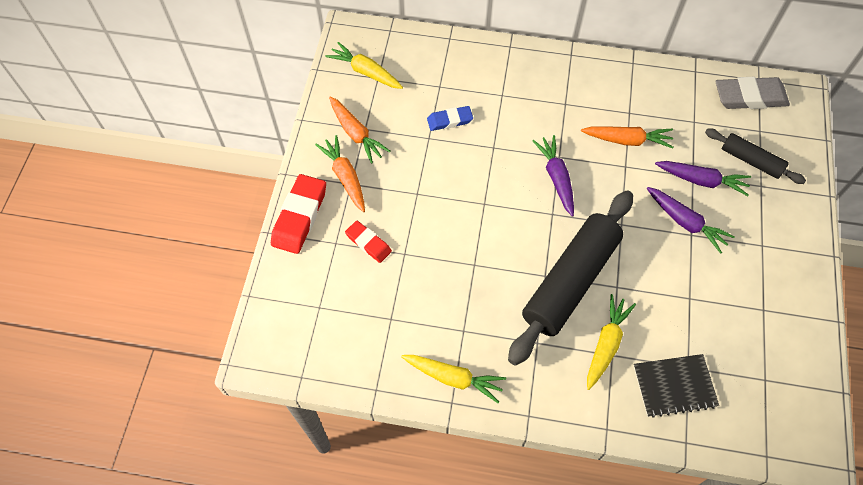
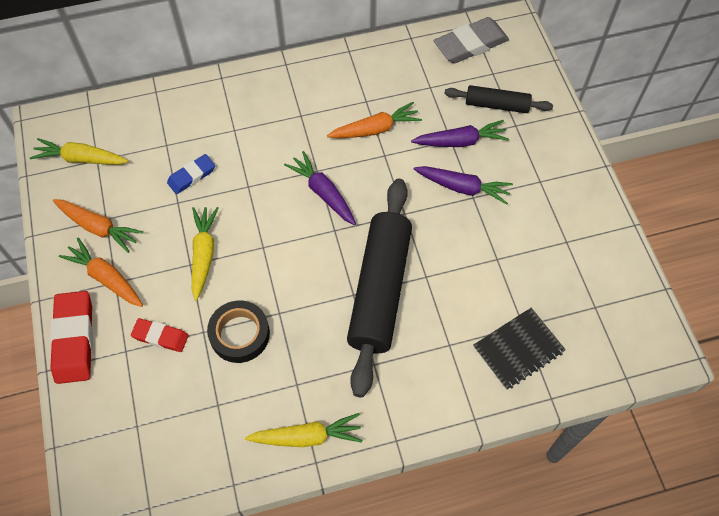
camera: 25 degrees left, 0 degrees up
yellow carrot [587,294,636,390] -> yellow carrot moved to [192,207,219,301]
none -> black tape [207,301,270,363]

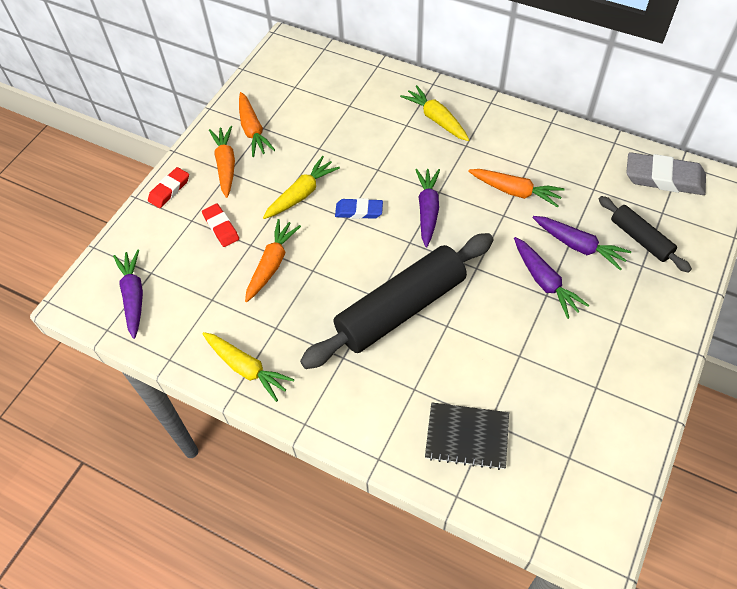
camera: 45 degrees right, 5 degrees down
yellow carrot [30,138,128,165] -> yellow carrot moved to [400,85,469,141]
red eraser [50,291,93,384] -> red eraser [148,167,189,208], size x0.59
blue eraser [167,154,215,194] -> blue eraser moved to [335,198,383,219]
black tape [207,301,270,363] -> orange carrot [245,219,301,302]
none -> purple carrot [113,249,143,339]

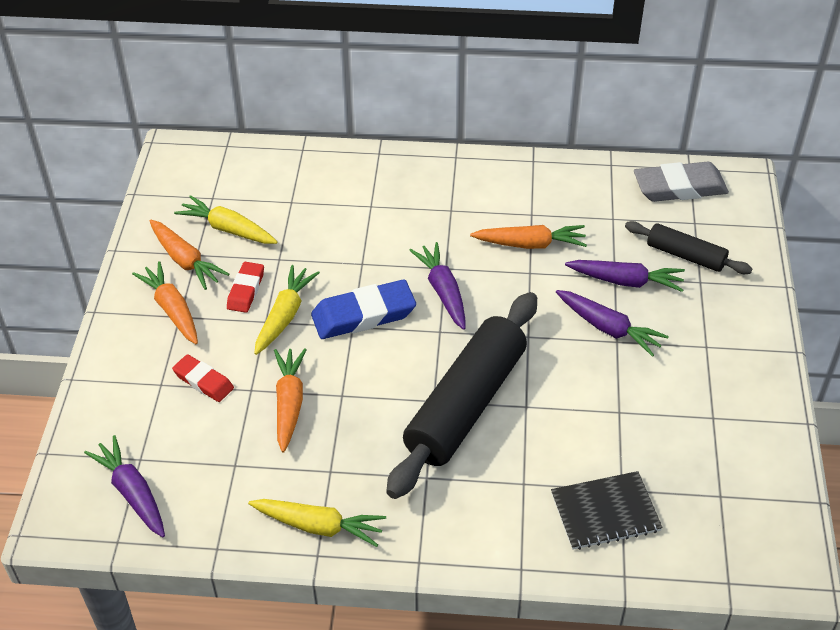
camera: 25 degrees left, 10 degrees down
red eraser [148,167,189,208] -> red eraser moved to [227,262,264,313]
blue eraser [335,198,383,219] -> blue eraser [311,279,416,339], size x1.70
yellow carrot [400,85,469,141] -> yellow carrot moved to [174,195,277,244]

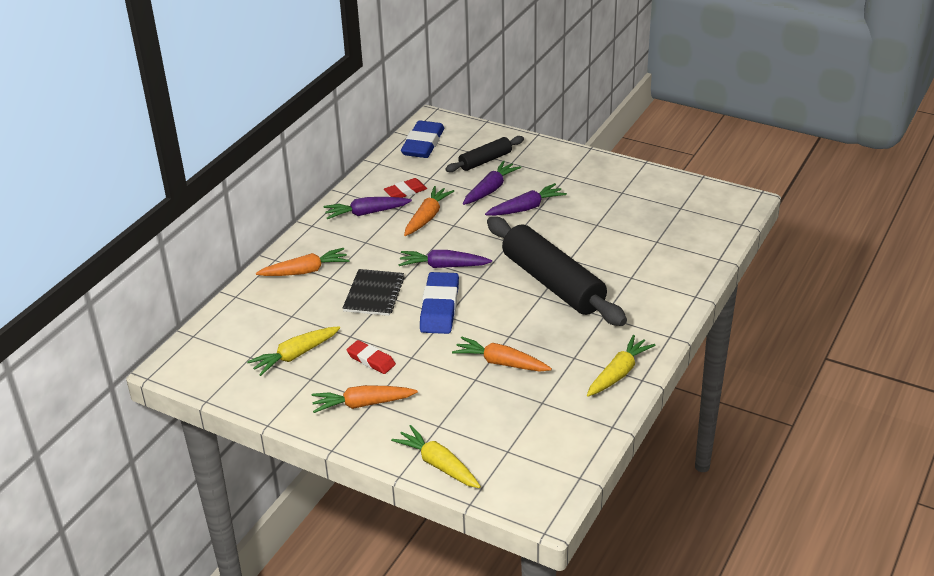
camera: 65 degrees left, 10 degrees down
purple carrot [84,435,165,537] -> purple carrot moved to [324,197,412,219]
orange carrot [150,220,229,290] -> orange carrot moved to [256,248,349,276]
red eraser [172,354,234,402] -> red eraser moved to [384,178,427,198]
yellow carrot [254,265,320,355] -> yellow carrot moved to [391,425,481,488]
black notebook [551,471,663,550] -> black notebook moved to [342,269,405,316]
grey eraser [634,162,729,202] -> blue eraser [401,120,444,158]

